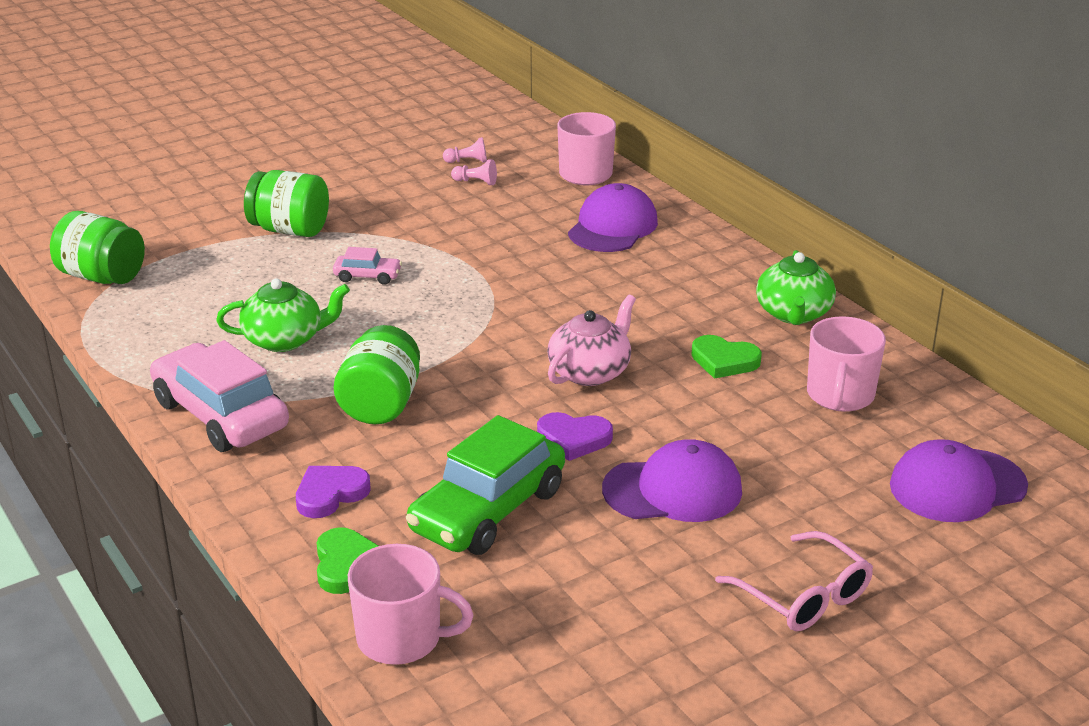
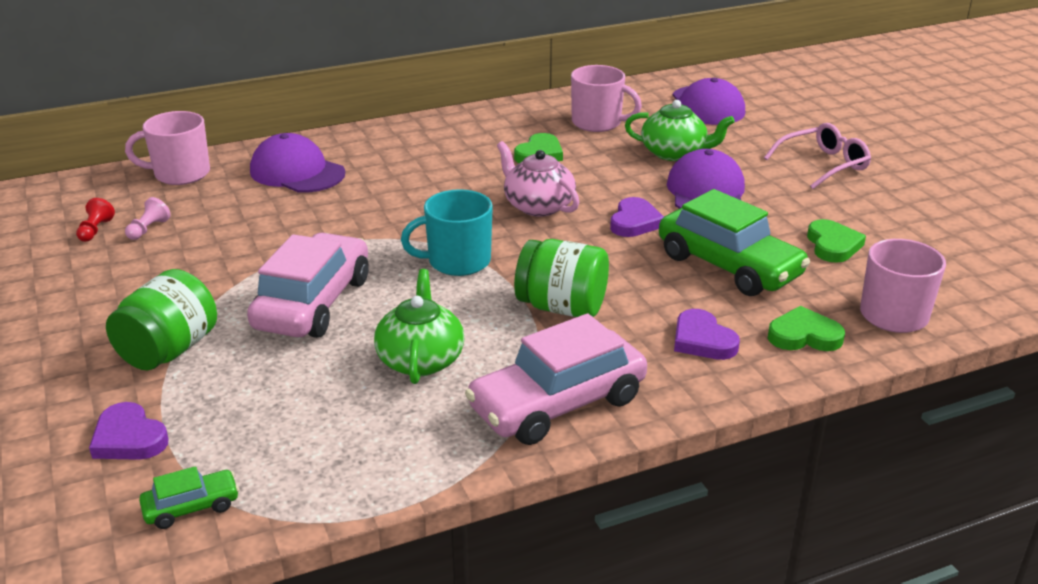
camera: 80 degrees left, 0 degrees up
green jar [50,211,145,284] -> green car [139,466,239,529]
pink car [333,247,402,285] -> pink car [247,233,369,338], size x2.18
pink pawn [443,137,487,163] -> red pawn [76,198,115,242]
green teapot [756,250,836,325] -> green teapot moved to [625,100,735,161]
none -> purple heart [89,402,169,460]
none -> turquoise mug [401,189,493,276]
none -> green heart [807,219,866,263]

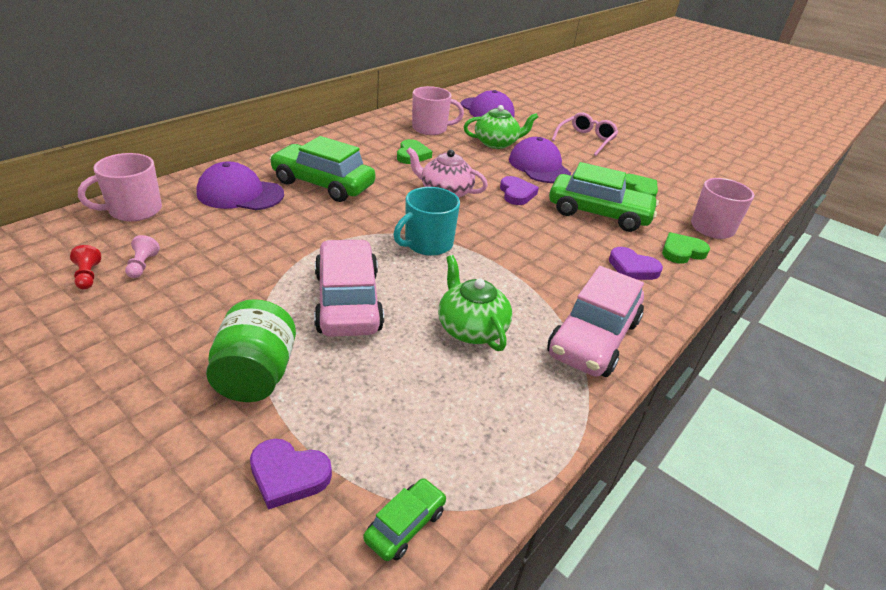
camera: 30 degrees left, 5 degrees up
green jar [514,239,609,317] -> none
none -> green car [269,136,375,202]

